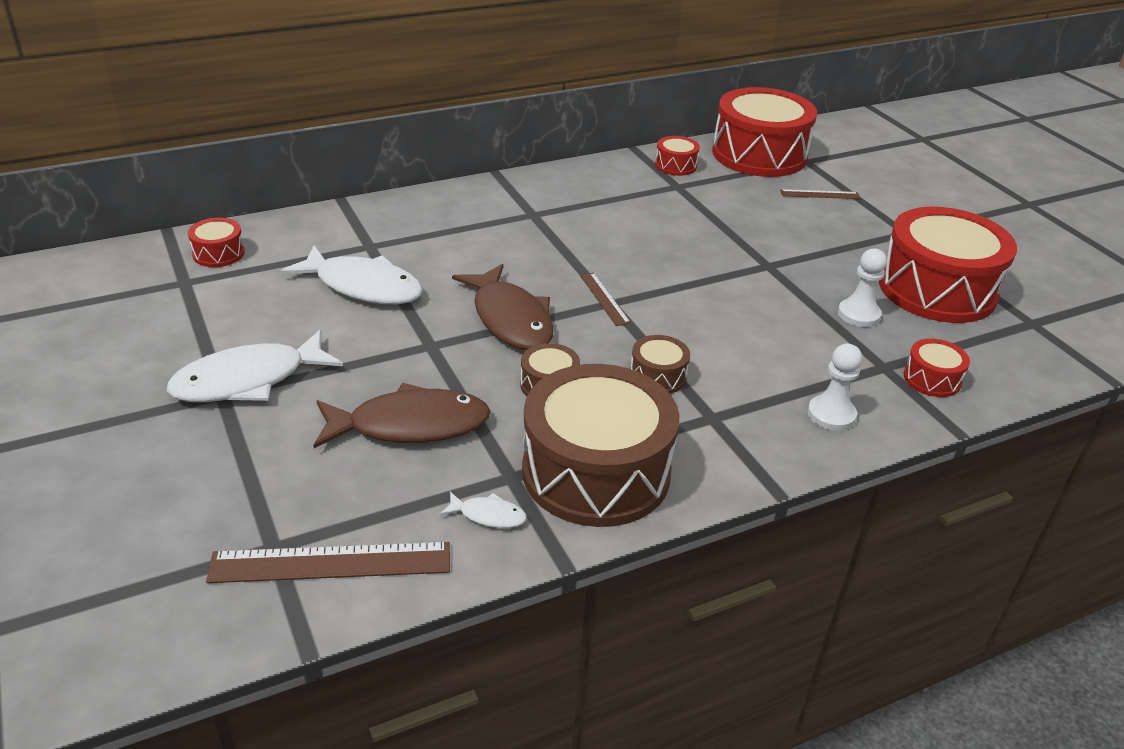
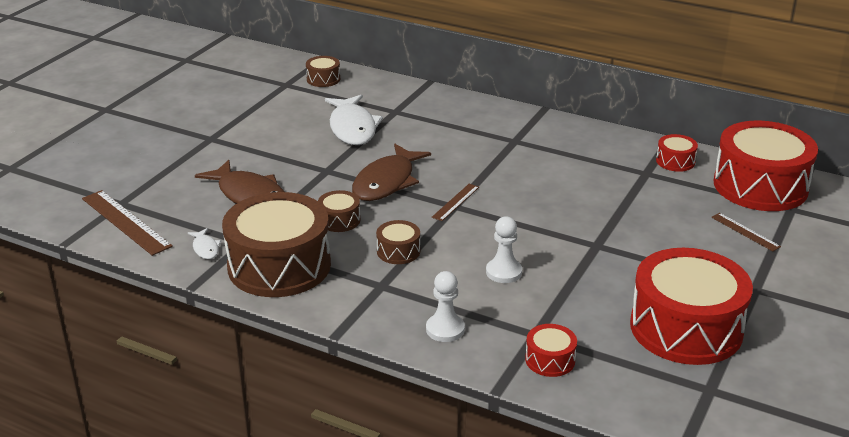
camera: 55 degrees right, 5 degrees down
white fish [167,330,343,402] -> none
red drum [188,218,245,267] -> brown drum [306,56,340,87]
white pawn [838,249,887,327] -> white pawn moved to [486,216,522,283]

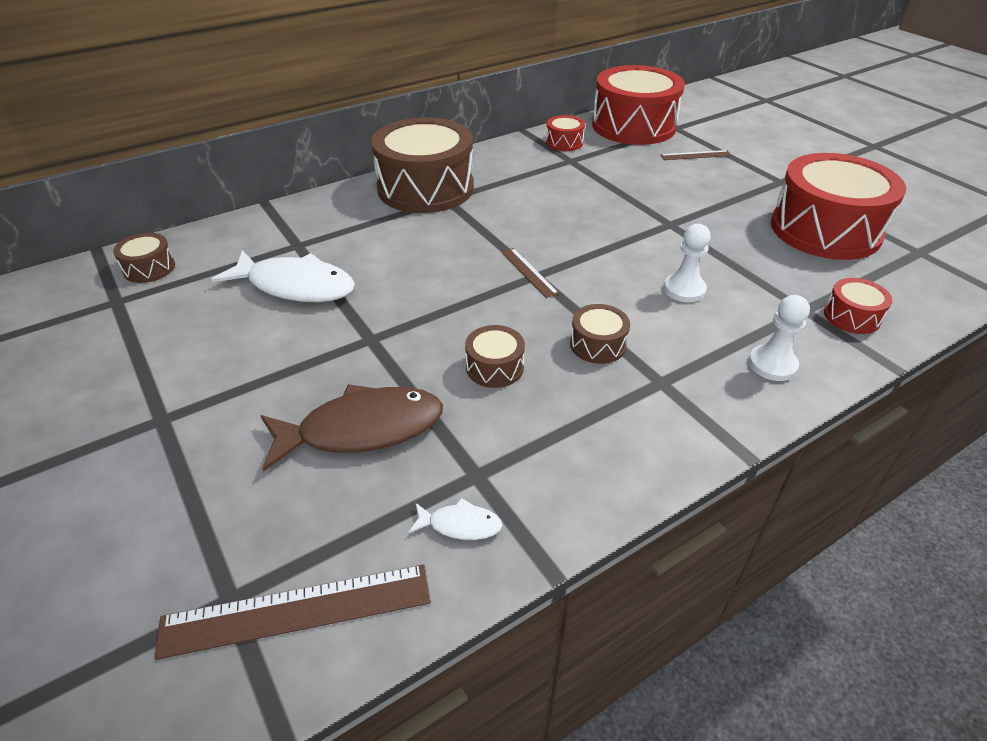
camera: 60 degrees left, 10 degrees up
brown drum [222,192,331,297] -> brown drum moved to [371,118,474,213]
brown fish [352,144,431,201] -> none

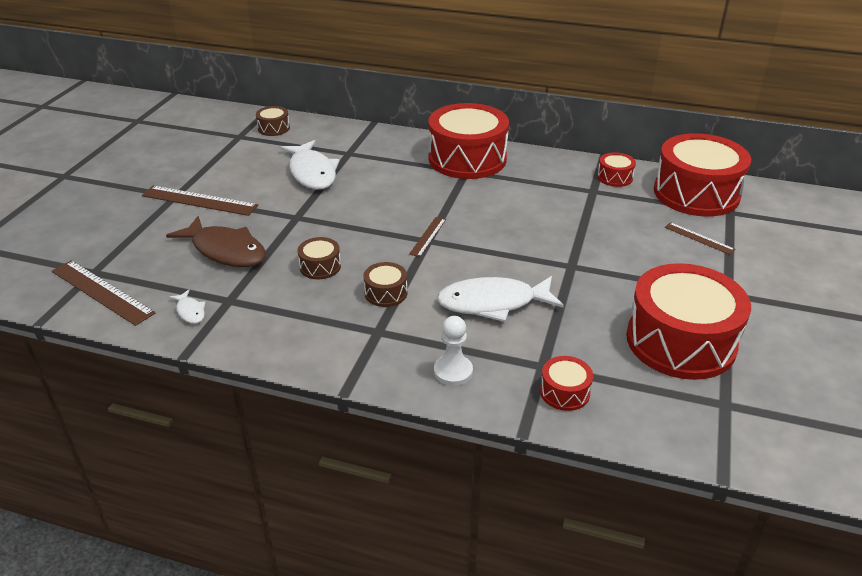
camera: 50 degrees right, 5 degrees down
brown drum [371,118,474,213] -> red drum [428,103,509,179]
white pawn [664,224,711,302] -> white fish [437,276,564,322]
none -> brown ruler [142,186,258,216]

